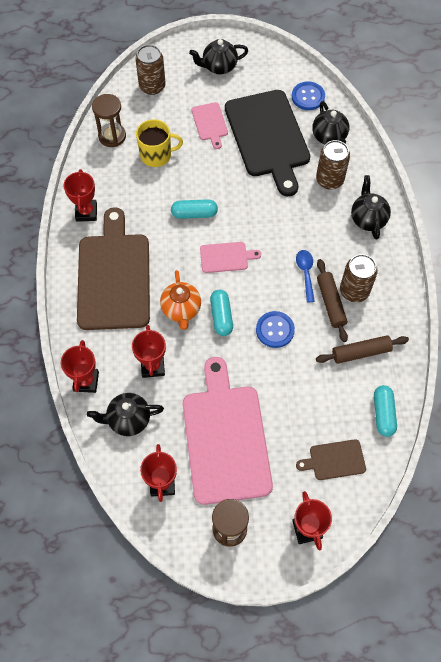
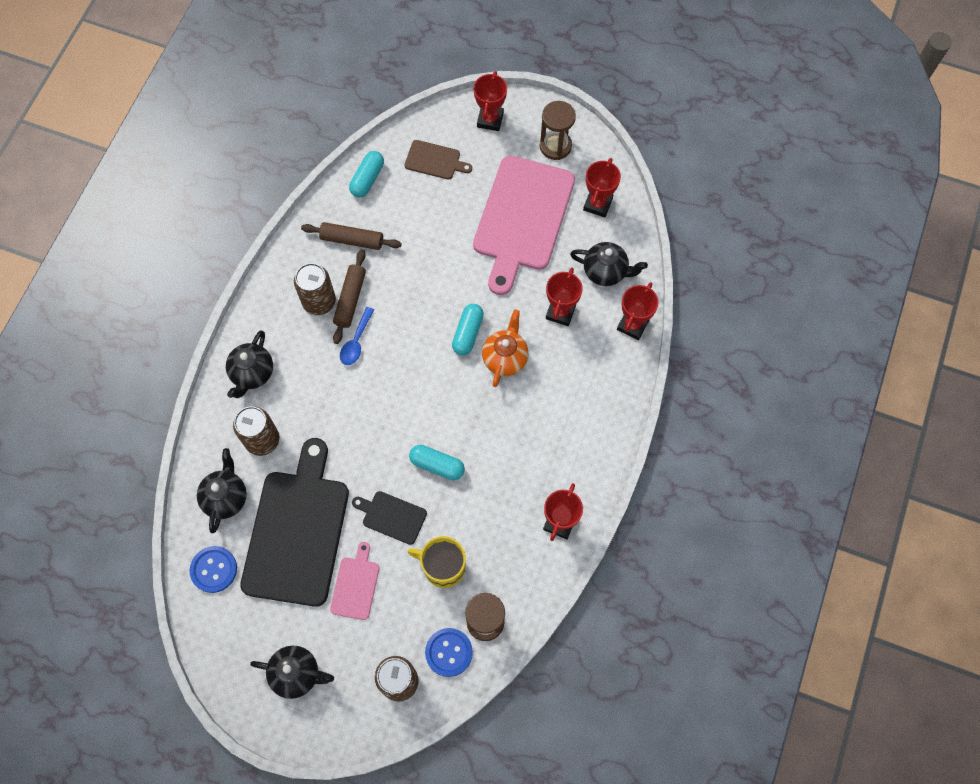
camera: 155 degrees left, 5 degrees up
brown cutting board [77,207,150,330] -> none
pink cutting board [200,242,261,273] -> none
blue button [256,311,295,348] -> blue button moved to [425,628,473,677]
none -> black cutting board [352,491,427,545]

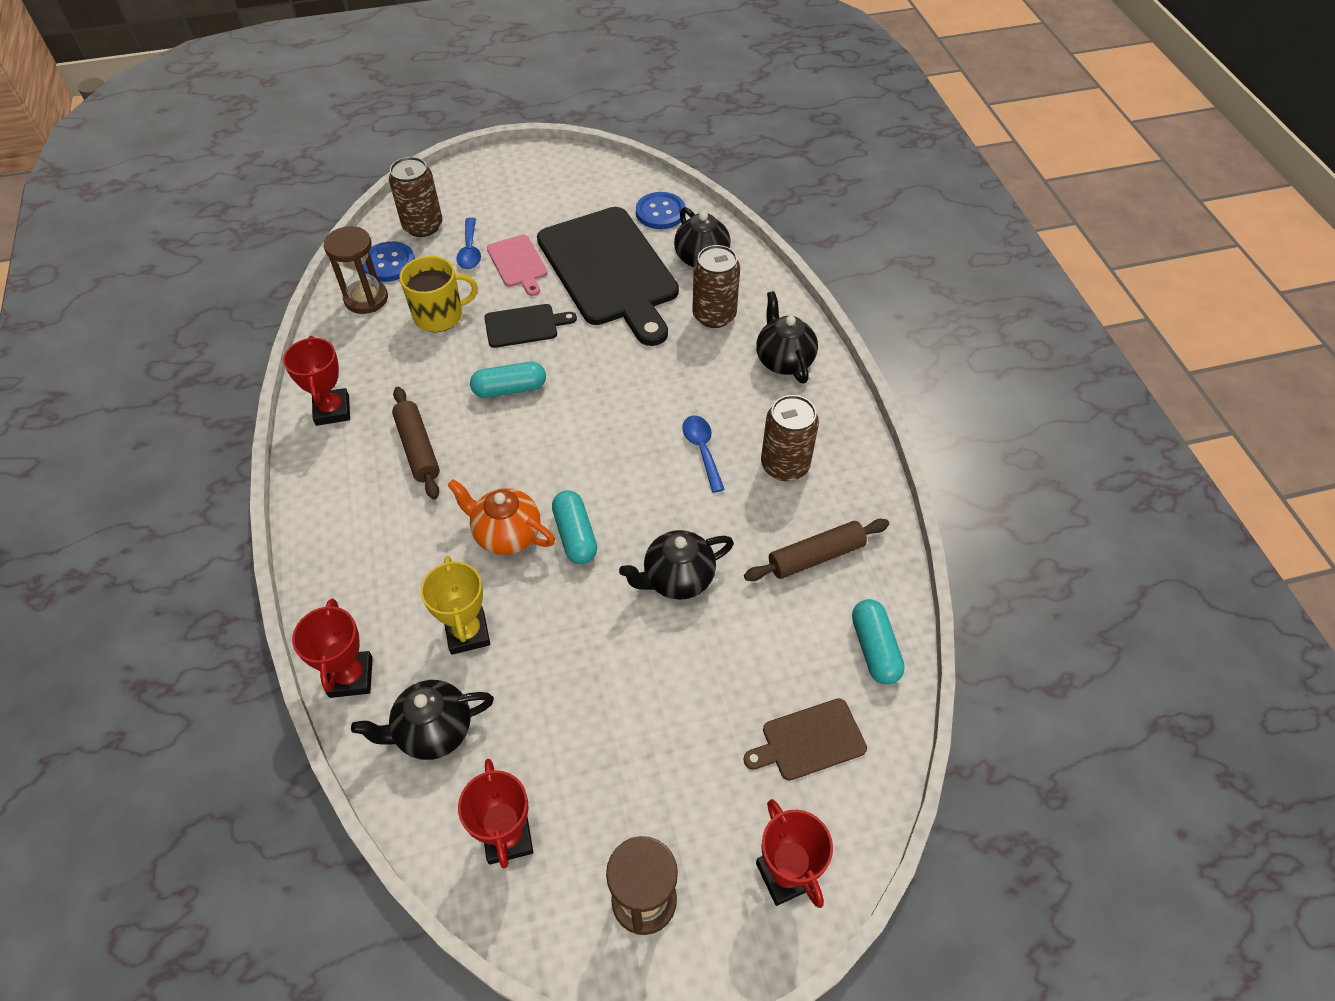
camera: 145 degrees right, 15 degrees down
black teapot [250,646,334,699] -> black teapot moved to [619,530,734,600]
brown rolling pin [333,249,366,344] -> brown rolling pin moved to [392,387,440,499]
pink cutting board [473,155,575,295] -> none
orange teapot [482,310,529,387] -> orange teapot turned 135 degrees clockwise [447,479,555,555]
red trophy [546,268,583,326] -> yellow trophy [421,556,490,655]
none -> blue spoon [456,217,481,269]

